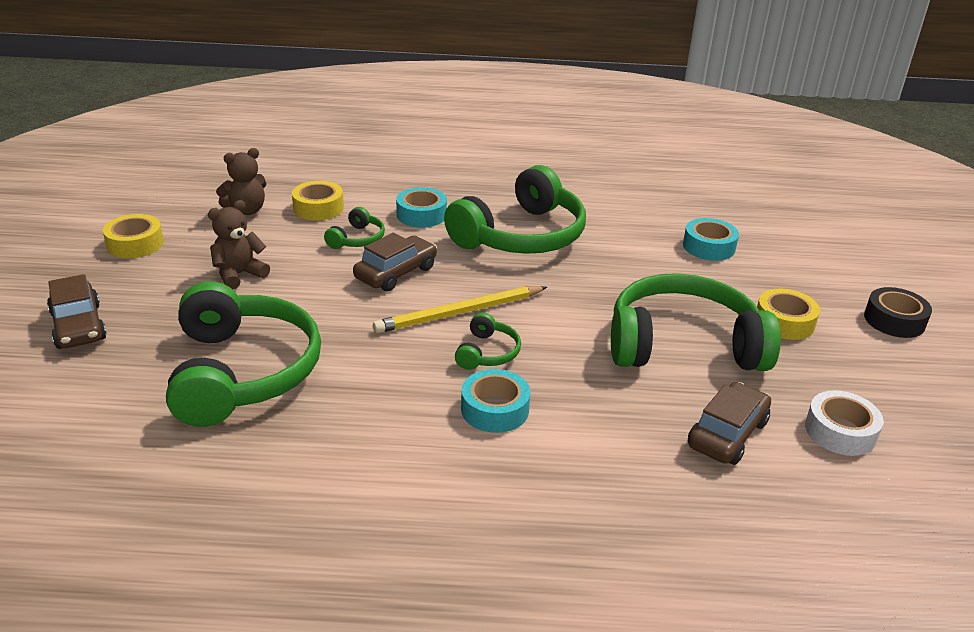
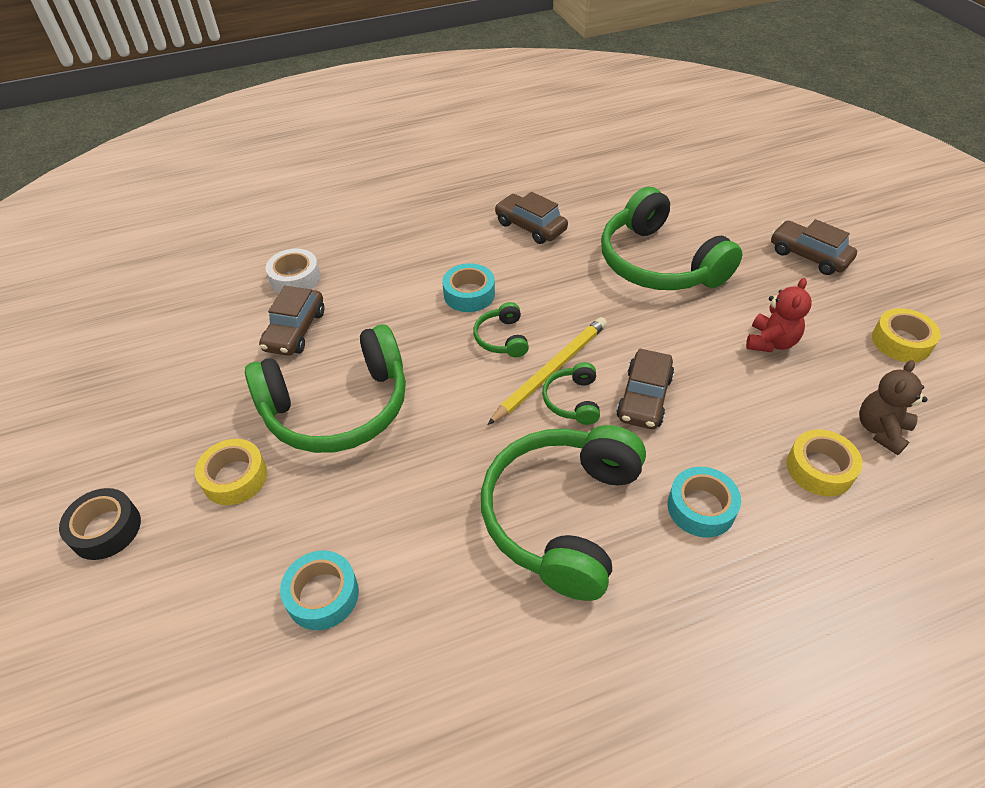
camera: 160 degrees right, 15 degrees up
brown teddy bear [208,200,270,289] -> red teddy bear [746,278,812,352]
green headphones [324,207,385,249] -> green headphones moved to [542,362,600,425]
white tape [805,390,884,456] -> white tape moved to [265,249,320,293]
none -> brown car [495,192,568,244]

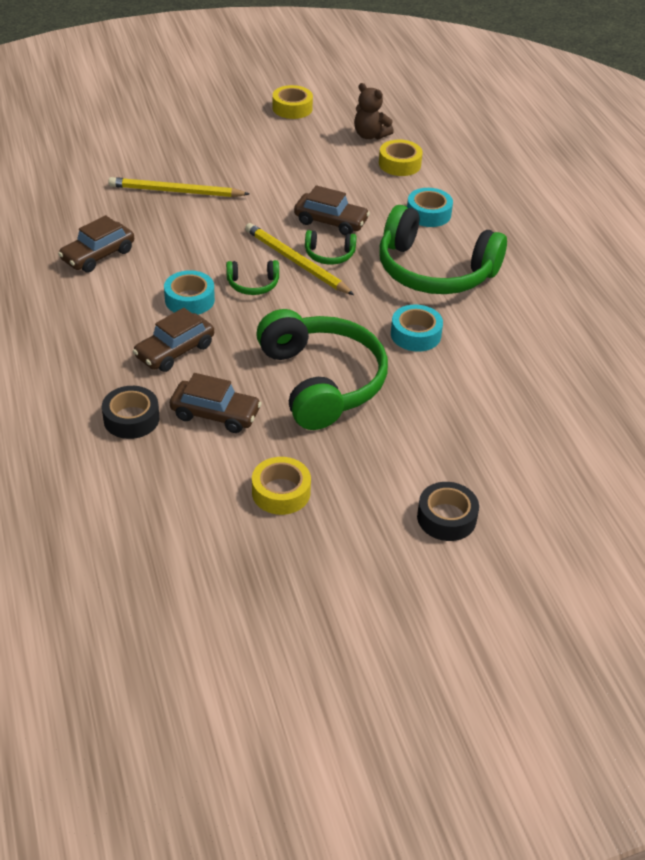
camera: 90 degrees left, 5 degrees down
yellow tape [195,439,267,505] -> yellow tape moved to [252,457,311,515]
white tape [265,249,320,293] -> black tape [102,386,160,439]
turquoise tape [280,551,359,630] -> turquoise tape moved to [391,304,443,352]
green headphones [601,187,742,290] -> yellow pencil [108,177,249,197]
red teddy bear [746,278,812,352] -> none
brown car [771,219,857,275] -> brown car moved to [133,308,214,372]

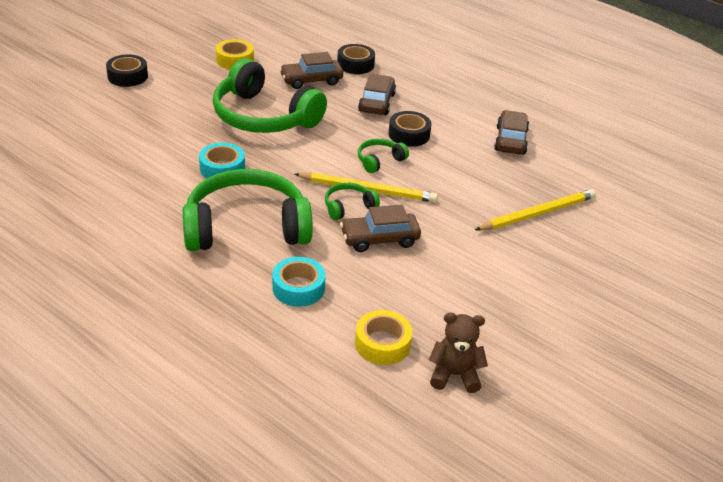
camera: 145 degrees right, 5 degrees down
turquoise tape [164,270,215,315] -> black tape [388,111,432,147]
yellow tape [273,85,313,119] -> none

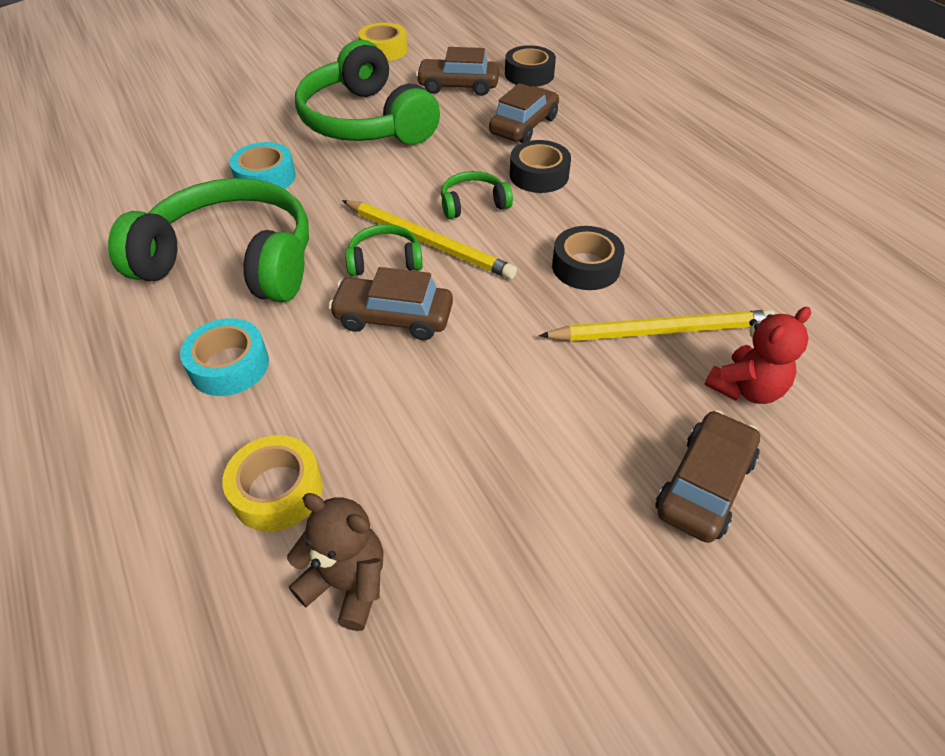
camera: 25 degrees right, 10 degrees up
black tape [106,54,148,87] -> black tape moved to [552,226,625,290]
brown car [494,110,529,155] -> brown car moved to [655,410,760,543]
none -> red teddy bear [704,307,811,404]

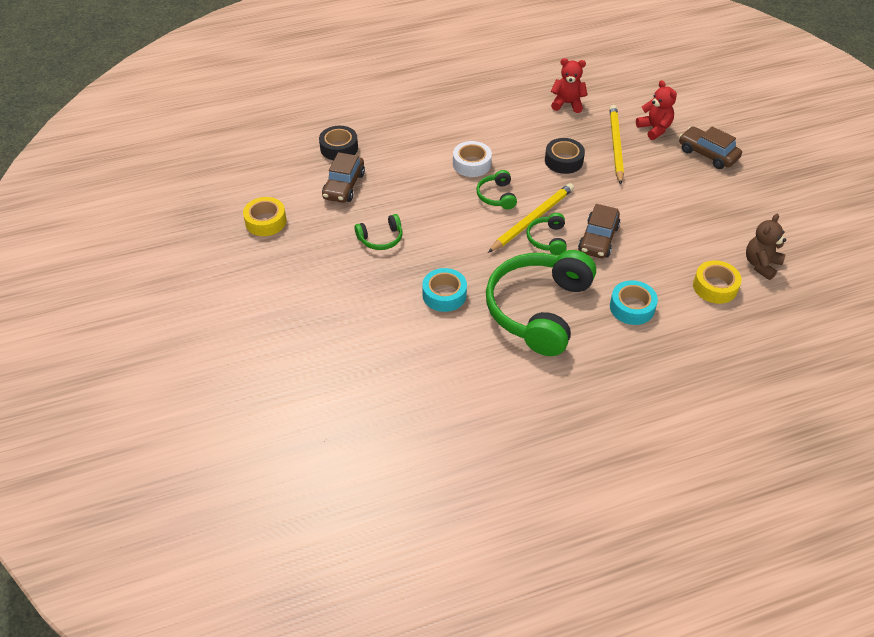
camera: 80 degrees left, 0 degrees up
green headphones [295,40,440,145] -> green headphones [355,214,403,250], size x0.43
brown car [489,83,559,143] -> none
black tape [510,140,571,193] -> white tape [453,141,492,177]
none -> red teddy bear [551,58,587,113]

